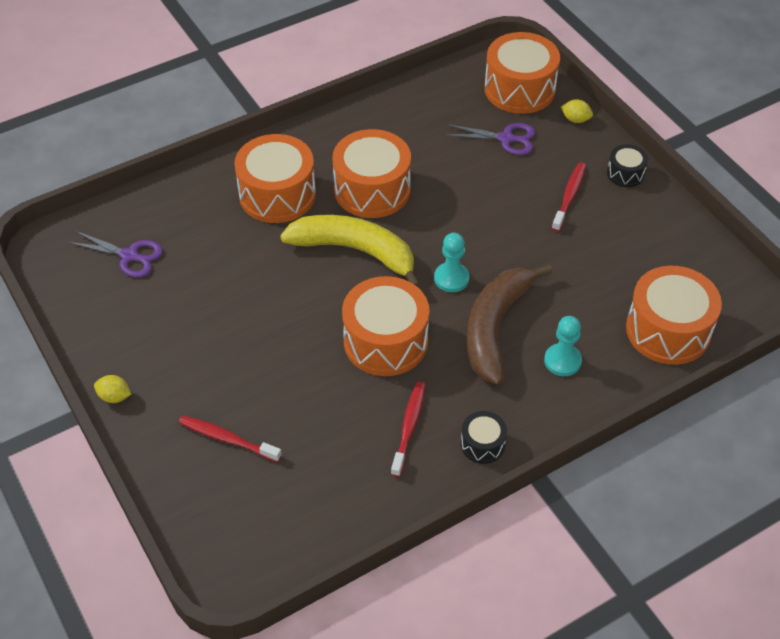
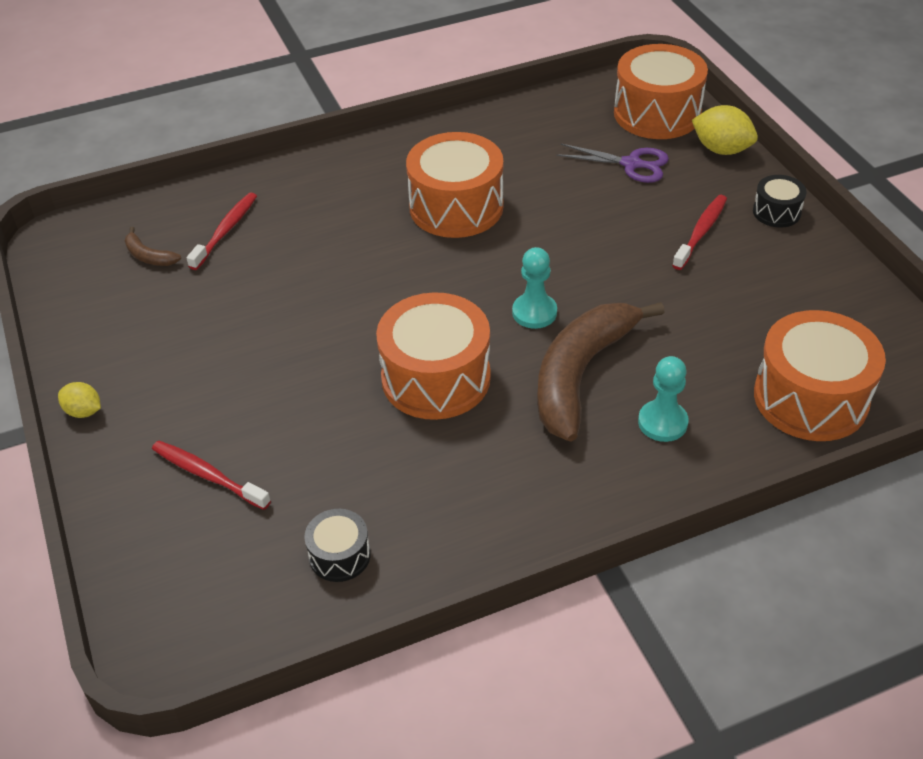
camera: 10 degrees right, 5 degrees down
purple scissors [67,231,163,277] -> brown banana [125,227,181,266]
orange drum [234,134,316,223] -> none
yellow banana [280,215,421,288] -> none
red toothbrush [391,382,426,477] -> red toothbrush moved to [186,193,257,270]
black drum [461,411,507,464] -> black drum moved to [304,509,371,582]
yellow lemon [561,99,593,123] -> yellow lemon [692,105,758,155], size x1.66

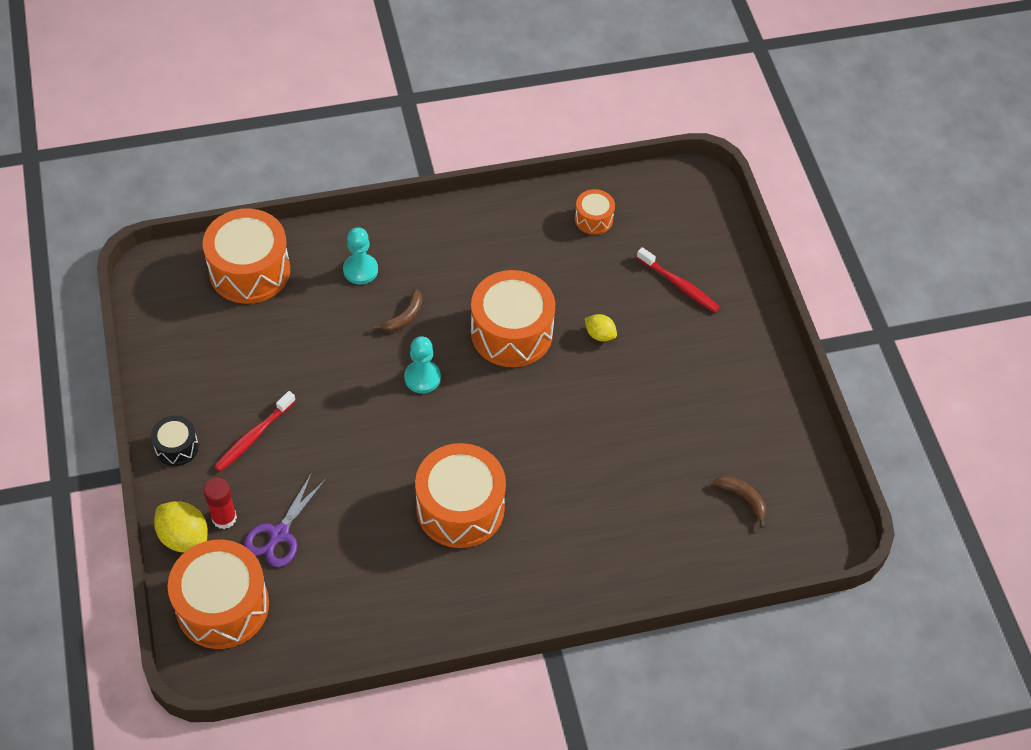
camera: 175 degrees left, 10 degrees up
yellow lemon [58,382,101,418] -> yellow lemon moved to [585,314,617,342]
red toothbrush [186,193,257,270] -> none
black drum [304,509,371,582] -> orange drum [575,189,615,235]
brown banana [537,302,665,442] -> brown banana [373,289,422,332], size x0.41
purple scissors [556,144,669,183] -> purple scissors turned 90 degrees counterclockwise [244,473,326,567]
none -> red glue stick [203,478,237,529]

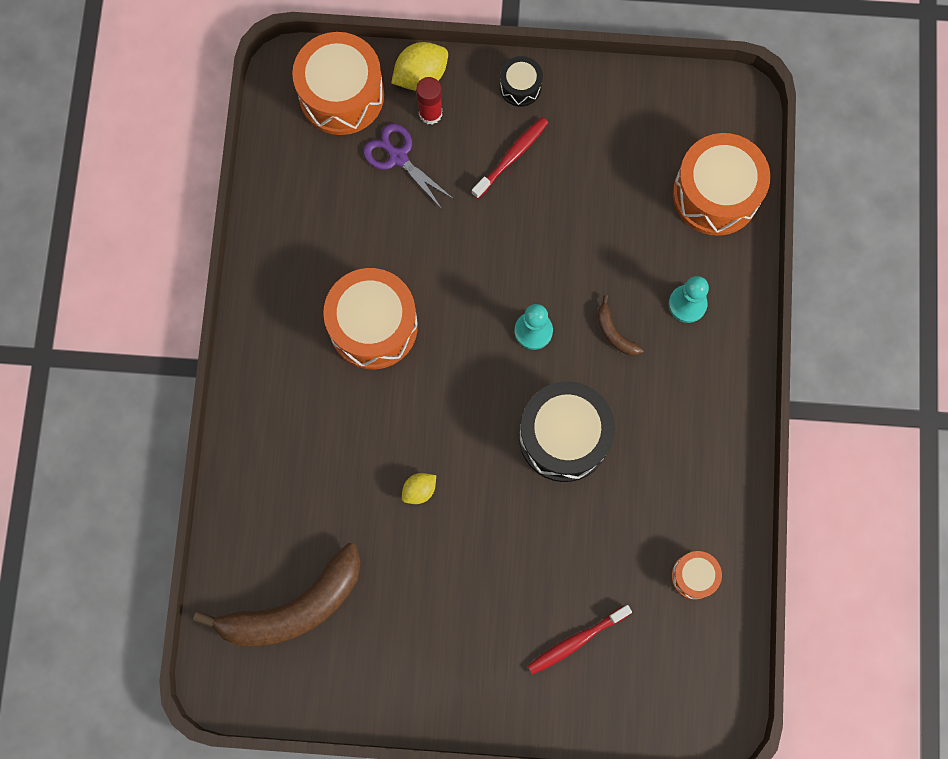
camera: 110 degrees right, 20 degrees up
red toothbrush [214,391,296,472] -> red toothbrush turned 75 degrees clockwise [472,117,548,199]
orange drum [471,270,555,367] -> black drum [519,381,615,482]
yellow lemon [585,314,617,342] -> yellow lemon moved to [402,473,436,504]
brown banana [713,476,766,528] -> brown banana [193,543,361,647], size x2.41

